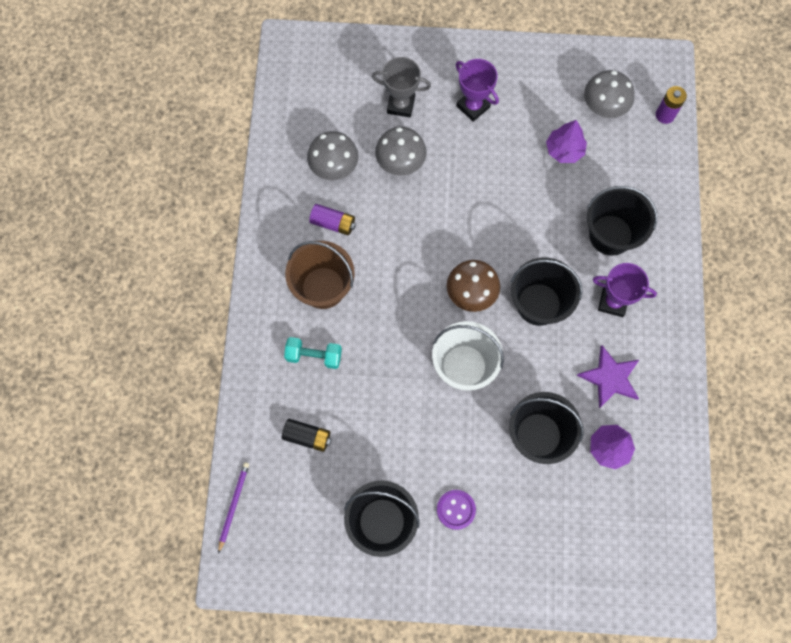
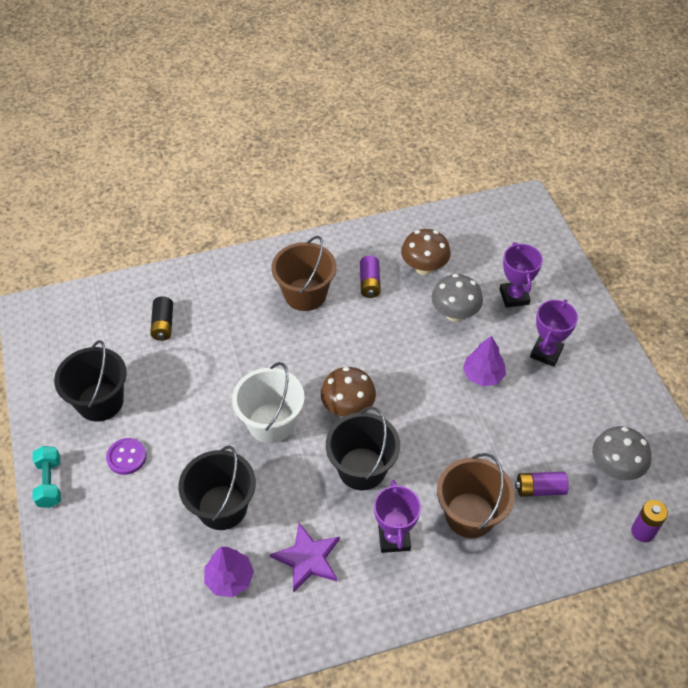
camera: 70 degrees right, 20 degrees down
purple pencil [218,462,249,554] -> none
turquoise dumbbell [284,337,342,369] -> turquoise dumbbell moved to [32,446,61,508]
grey mushroom [307,131,358,180] -> brown mushroom [401,229,451,275]
grey trophy [372,57,431,117] -> purple trophy [500,242,543,308]
purple tree [546,120,587,163] -> purple tree moved to [463,336,506,387]
black bucket [587,186,657,256] -> brown bucket [437,453,515,538]
none -> purple battery [515,472,569,497]

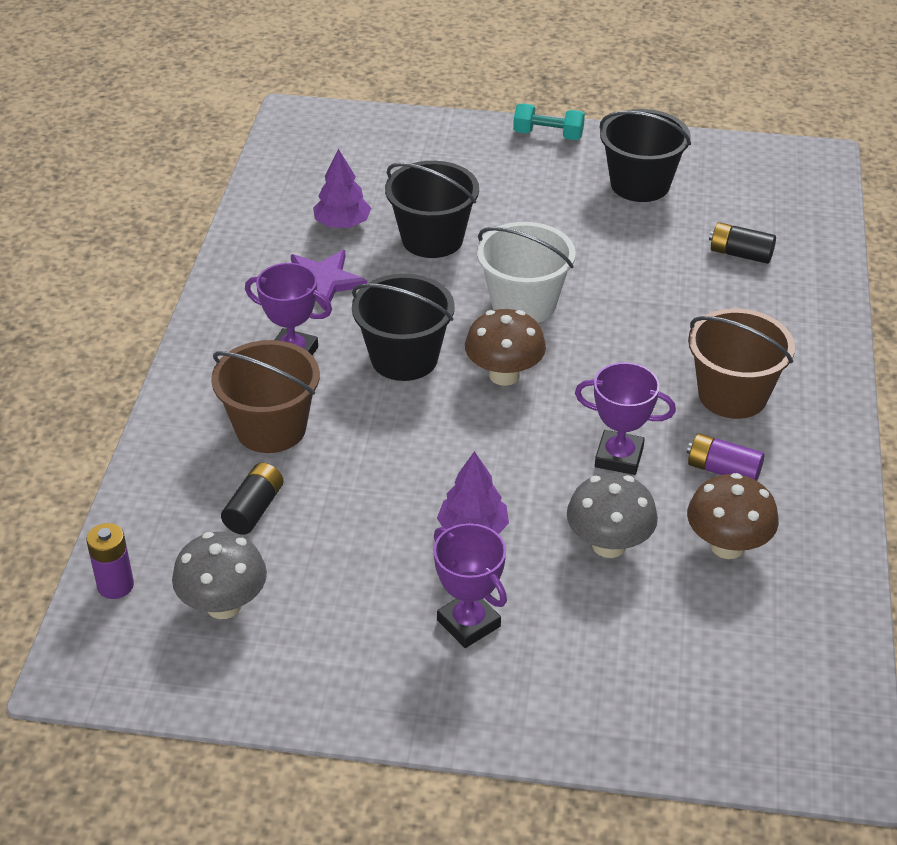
camera: 115 degrees right, 10 degrees down
purple button [106,438,147,475] -> none
purple trophy [500,242,543,308] -> purple trophy moved to [575,362,676,475]
purple battery [515,472,569,497] -> black battery [221,463,284,535]

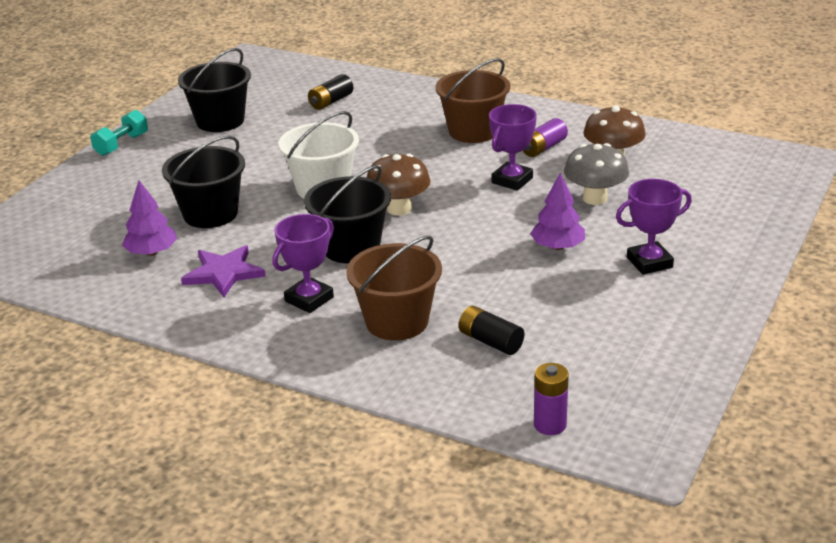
camera: 70 degrees left, 10 degrees down
grey mushroom [172,531,267,619] -> none

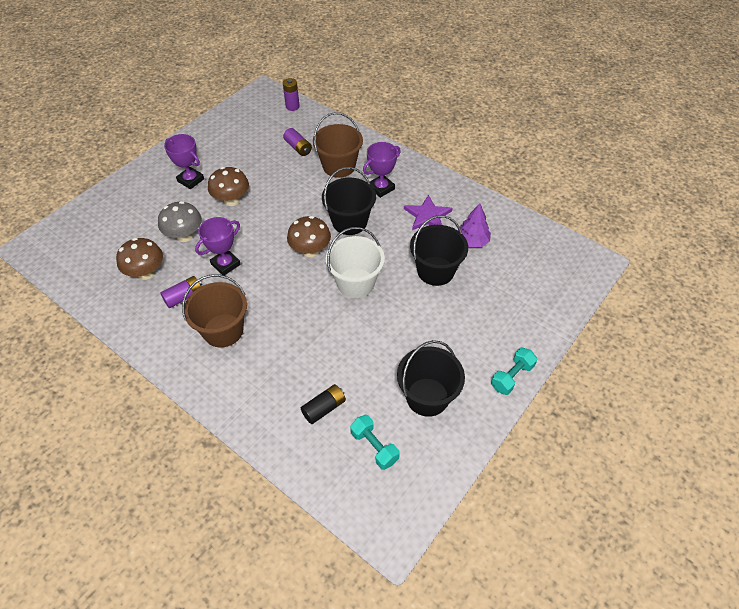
camera: 170 degrees left, 20 degrees up
black battery [459,306,524,355] -> purple battery [283,128,312,156]
purple tree [530,173,585,250] -> brown mushroom [208,167,249,206]
purple trophy [616,179,692,275] -> purple trophy turned 45 degrees clockwise [164,134,204,189]
none -> turquoise dumbbell [350,415,400,470]

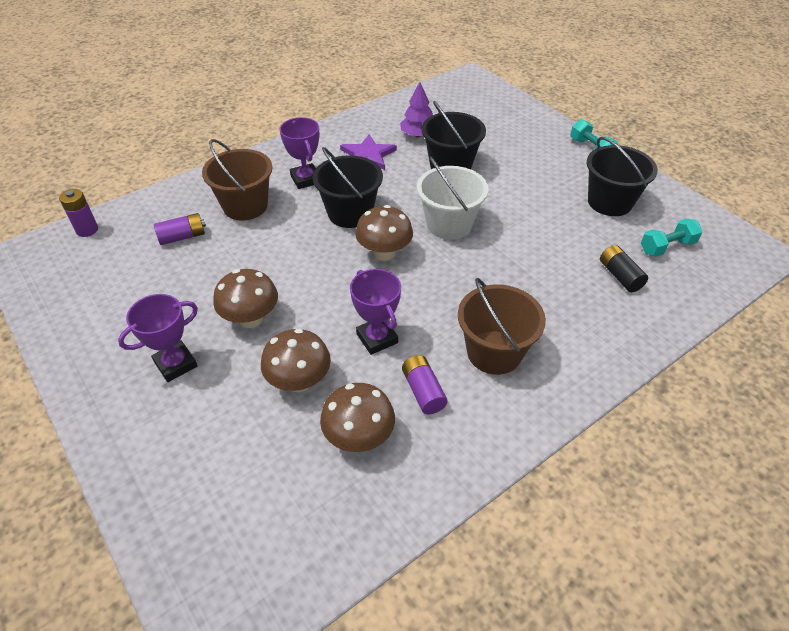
camera: 75 degrees left, 5 degrees down
grey mushroom [158,201,202,242] -> brown mushroom [261,328,331,392]

